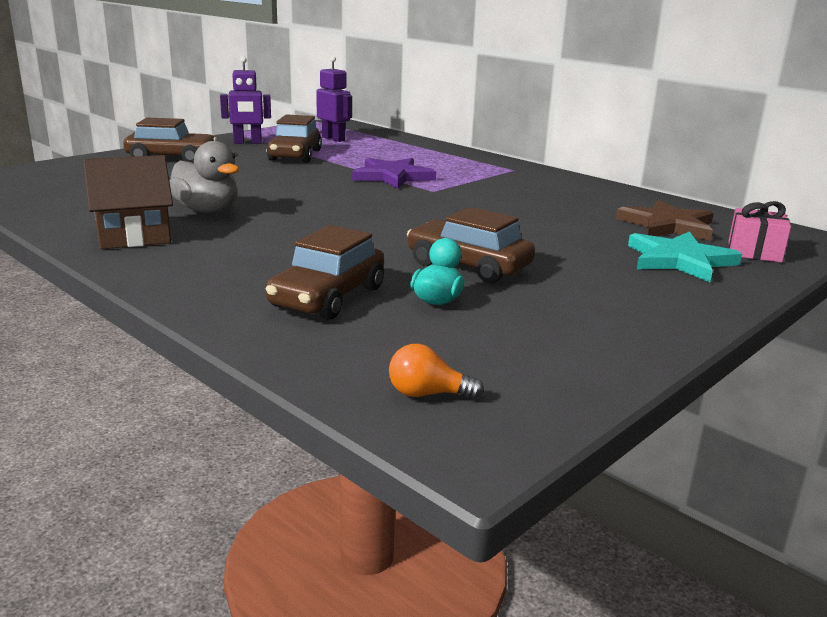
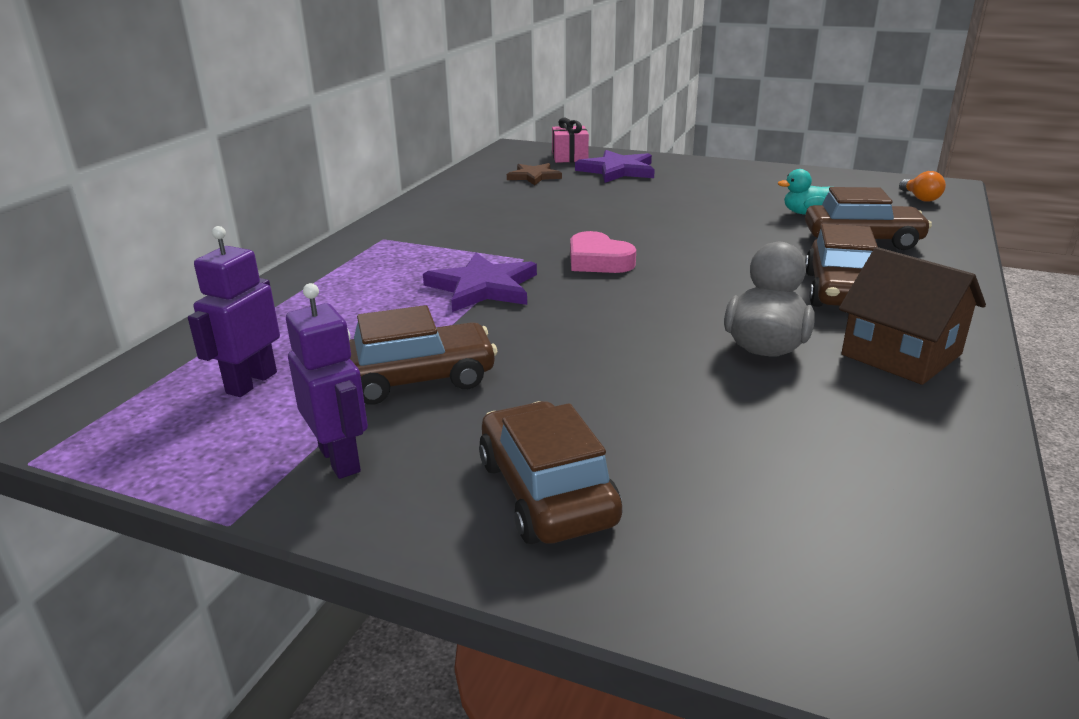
camera: 110 degrees left, 5 degrees up
brown car [407,207,535,283] -> brown car moved to [805,224,878,307]
brown star [616,200,714,241] -> brown star [507,163,562,185], size x0.66
turquoise star [628,231,742,282] -> purple star [575,150,655,183]
none -> pink heart [570,231,636,273]

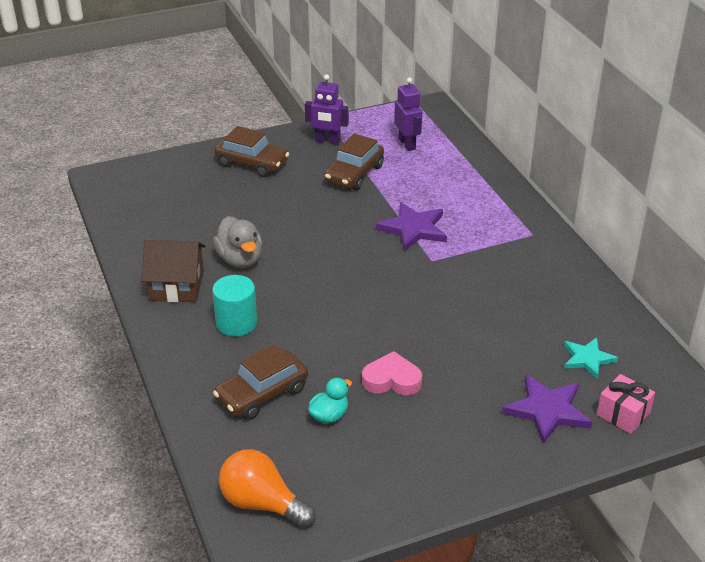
camera: 135 degrees right, 10 degrees up
brown star [507,163,562,185] -> turquoise star [564,337,618,379]
pink heart [570,231,636,273] -> pink heart moved to [362,351,422,395]
brown car [805,224,878,307] -> turquoise cylinder [212,275,257,336]
orange light bulb [899,171,946,201] -> orange light bulb [219,449,316,528], size x1.88

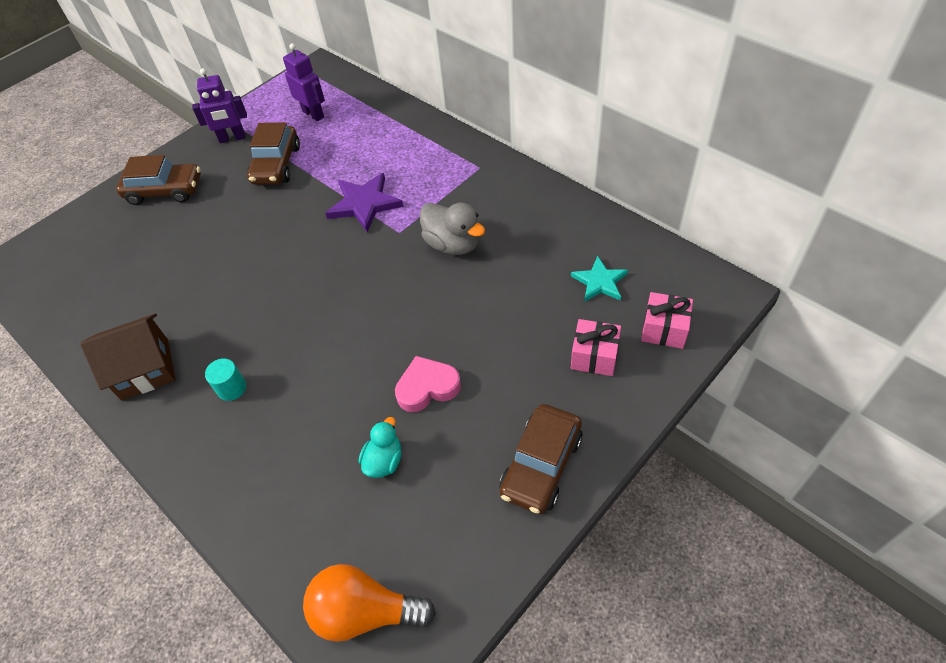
camera: 20 degrees left, 15 degrees up
turquoise cylinder [212,275,257,336] -> turquoise cylinder [205,358,246,401], size x0.63
grey duck [213,216,263,268] -> grey duck moved to [420,203,485,255]
brown car [213,344,308,420] -> brown car moved to [499,404,583,514]
purple star [502,375,592,444] -> pink gift [571,319,621,376]

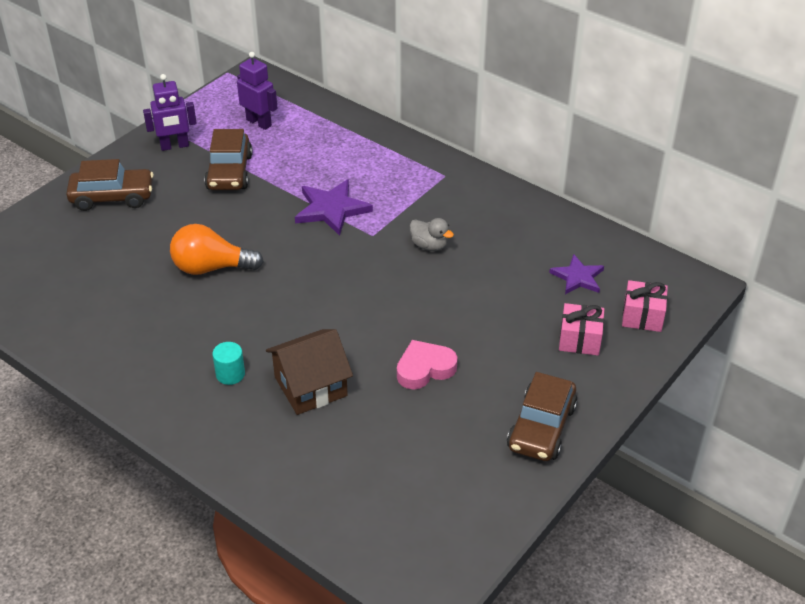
camera: 10 degrees left, 10 degrees down
brown house [80,313,175,400] -> brown house moved to [266,329,353,415]
orange light bulb [303,564,436,642] -> orange light bulb moved to [170,224,264,275]
turquoise duck [359,417,402,478] -> none
grey duck [420,203,485,255] -> grey duck [410,218,454,251], size x0.64
turquoise star [571,256,628,302] -> purple star [549,254,604,294]

